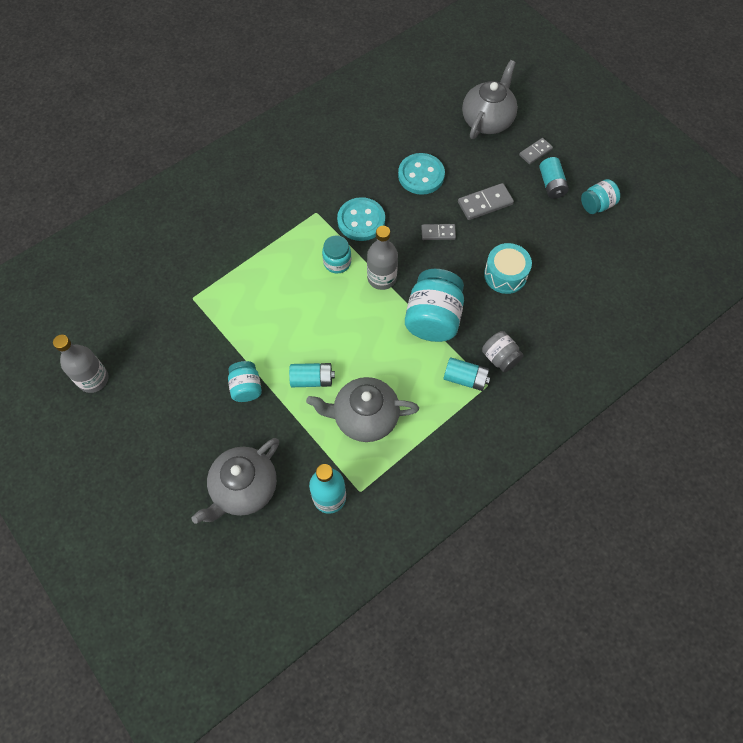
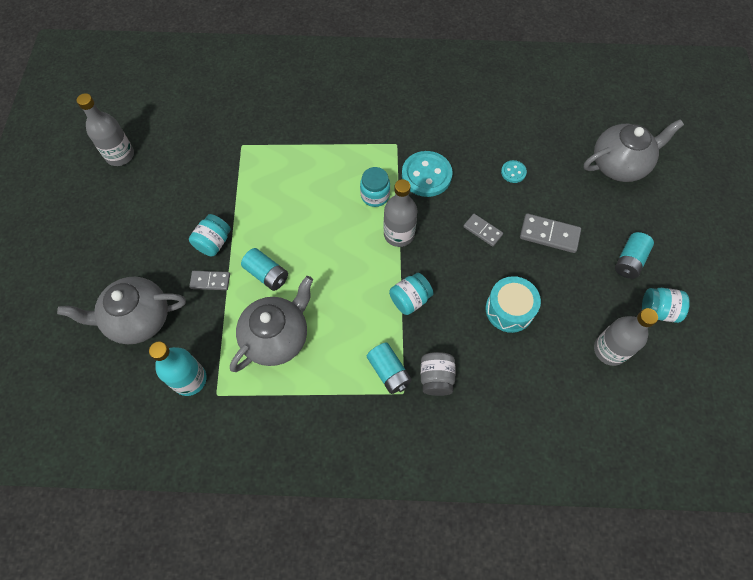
camera: 40 degrees right, 0 degrees up
grey teapot [306,377,419,442] -> grey teapot turned 90 degrees clockwise [230,276,313,372]
turquoise button [398,153,445,195] -> turquoise button [501,160,527,183], size x0.50
turquoise jar [405,269,464,342] -> turquoise jar [389,273,434,315], size x0.56
grey domino [519,138,553,164] -> grey domino moved to [189,271,230,290]
none -> grey bottle [594,308,658,366]

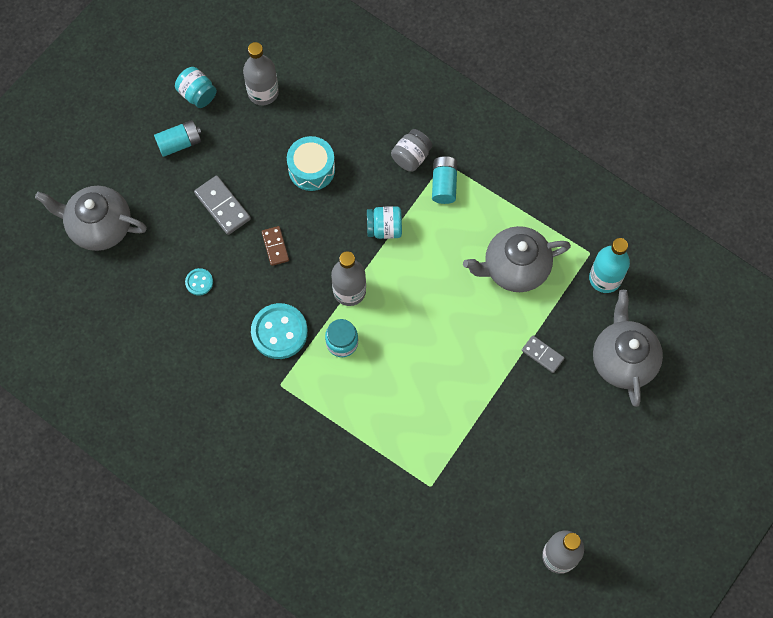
camera: 145 degrees left, 5 degrees up
grey teapot [57,277,186,344] -> grey teapot turned 120 degrees counterclockwise [593,290,663,407]
turquoise jar [189,214,231,256] -> none
turquoise battery [241,248,288,291] -> none
grey domino [463,214,503,247] -> brown domino [261,226,289,266]

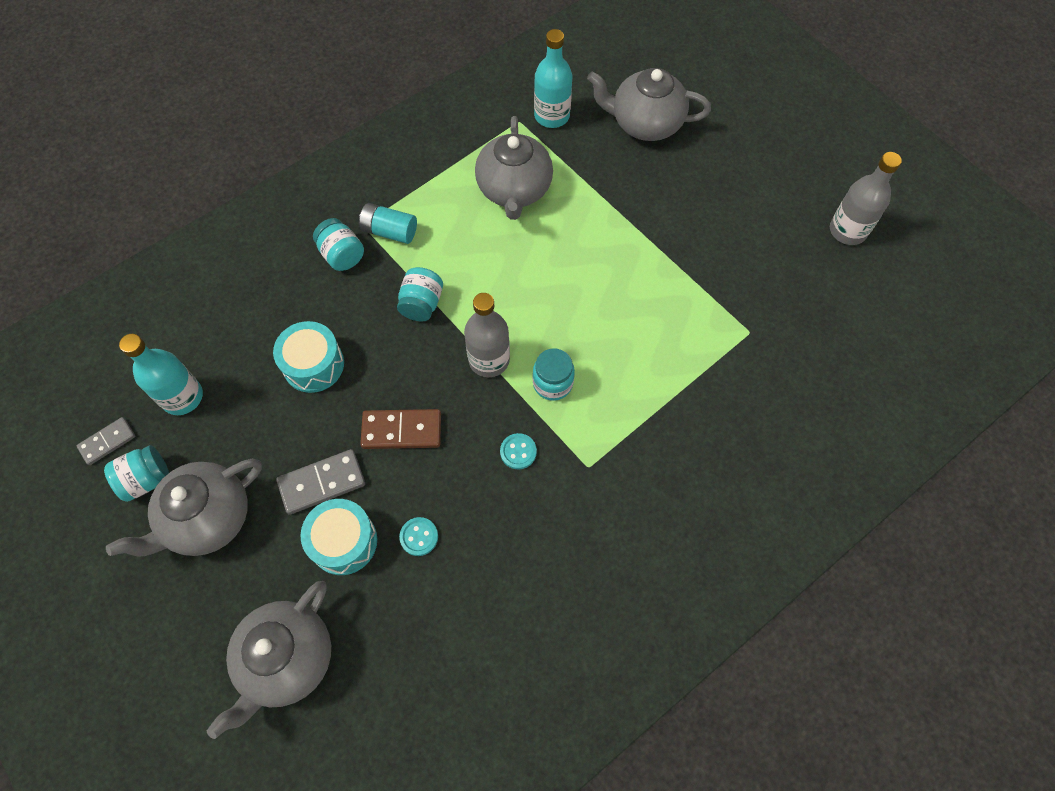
camera: 75 degrees left, 5 degrees down
turquoise battery [154,120,201,157] -> grey teapot [106,458,262,556]
grey bottle [243,42,279,105] -> turquoise bottle [119,334,203,415]
turquoise button [251,303,308,359] -> turquoise button [500,433,537,469], size x0.50
brown domino [261,226,289,266] -> brown domino [360,409,441,449], size x1.54
grey jar [391,129,433,172] -> turquoise jar [313,218,364,271]
grey domino [522,336,564,373] -> grey domino moved to [76,417,135,465]
none -> turquoise drum [300,499,377,575]

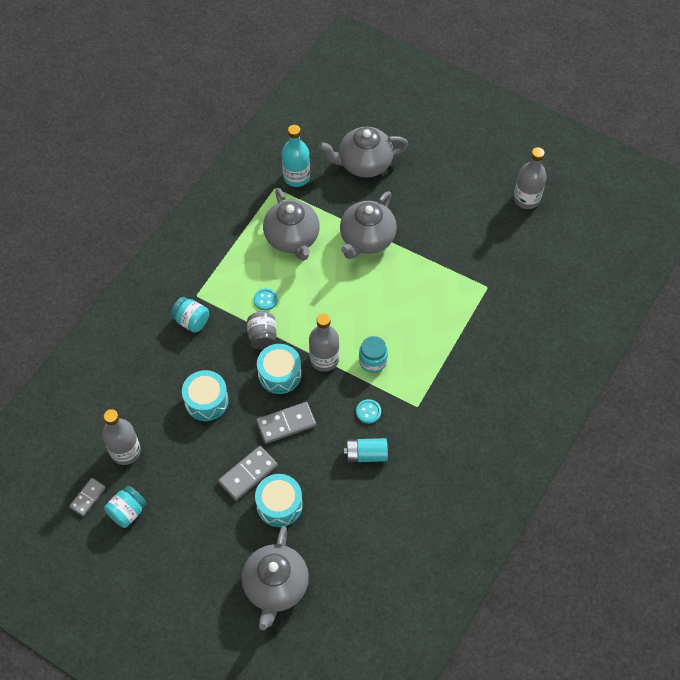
camera: 20 degrees left, 5 degrees down
grey teapot [106,458,262,556] -> grey teapot moved to [340,191,397,259]
turquoise bottle [119,334,203,415] -> grey bottle [102,409,141,465]
turquoise battery [359,203,417,244] -> turquoise battery moved to [344,438,388,463]
brown domino [360,409,441,449] -> grey domino [256,402,316,444]
turquoise jar [397,267,443,322] -> grey jar [247,312,277,350]
turquoise button [399,517,438,556] -> turquoise button moved to [254,288,278,310]
none -> turquoise drum [257,344,302,394]

